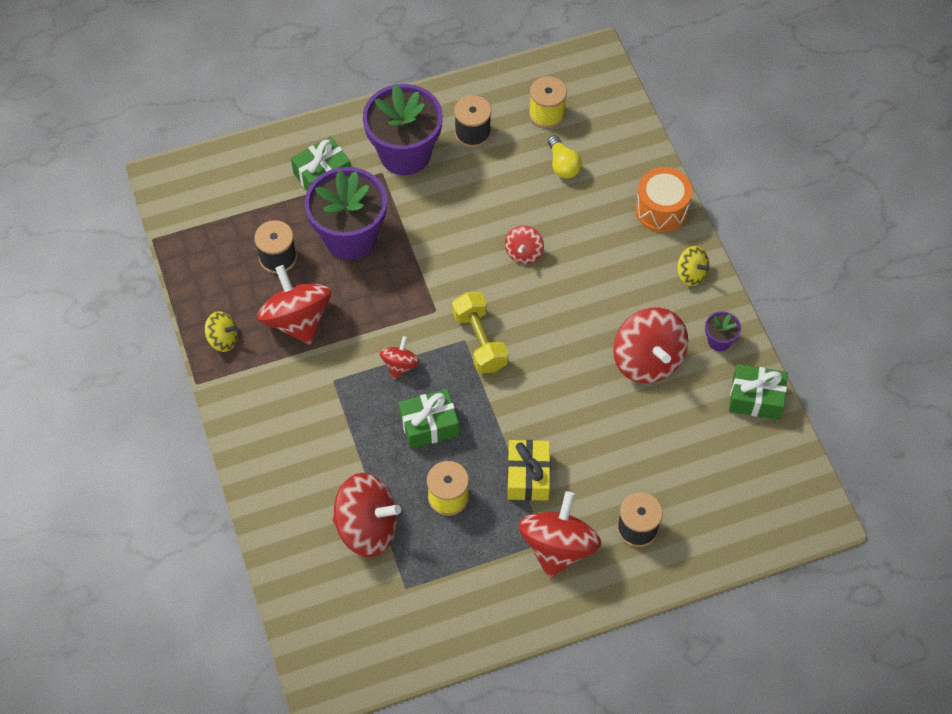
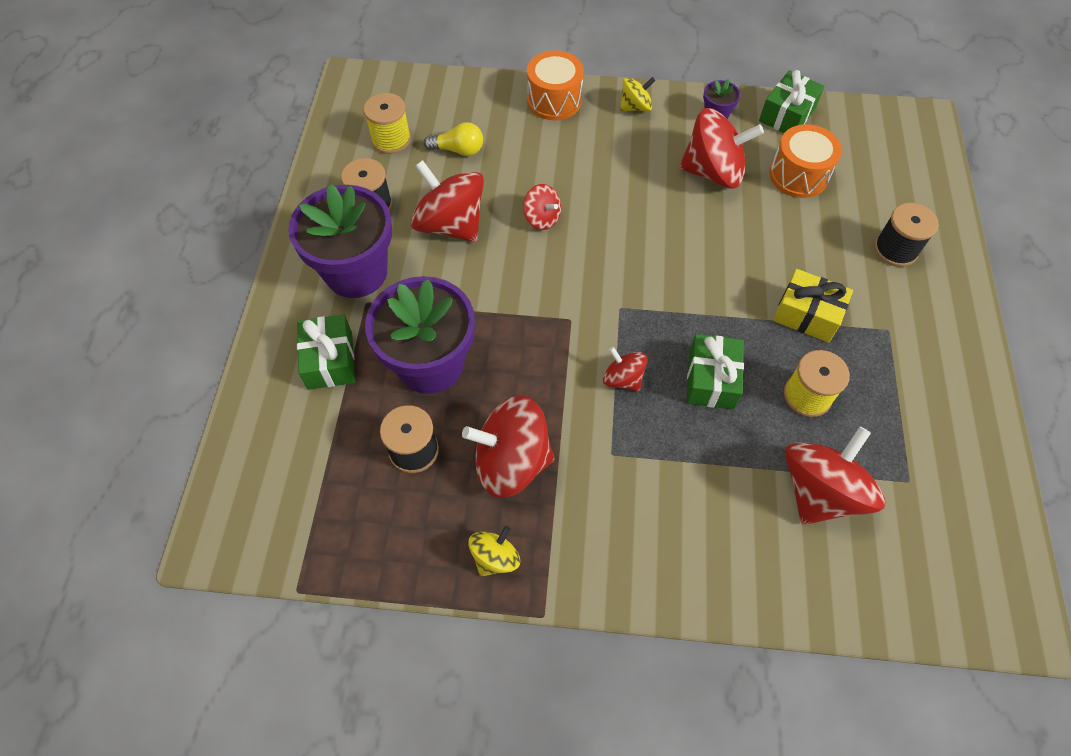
camera: 65 degrees left, 0 degrees up
yellow dumbbell [452,292,508,373] -> none
red spinning top [518,491,601,578] -> red spinning top moved to [411,160,484,242]
none -> orange drum [770,124,842,198]

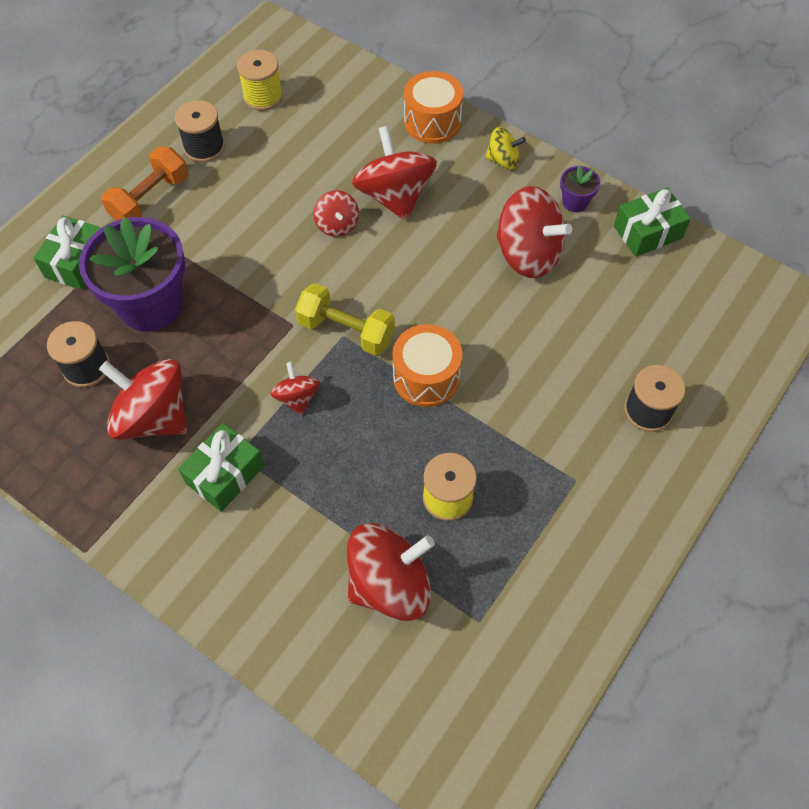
camera: 30 degrees right, 0 degrees up
purple flower pot [288,184,392,298] -> orange dumbbell [101,147,188,221]
red spinning top [411,160,484,242] -> red spinning top moved to [352,126,437,221]
yellow light bulb [424,122,483,156] -> none
yellow spinning top [468,526,520,576] -> none
green gift [686,334,744,410] -> green gift moved to [178,423,264,512]
orange drum [770,124,842,198] -> orange drum moved to [392,324,462,407]
yellow gift [773,269,853,343] -> none
none -> yellow dumbbell [295,283,395,356]

